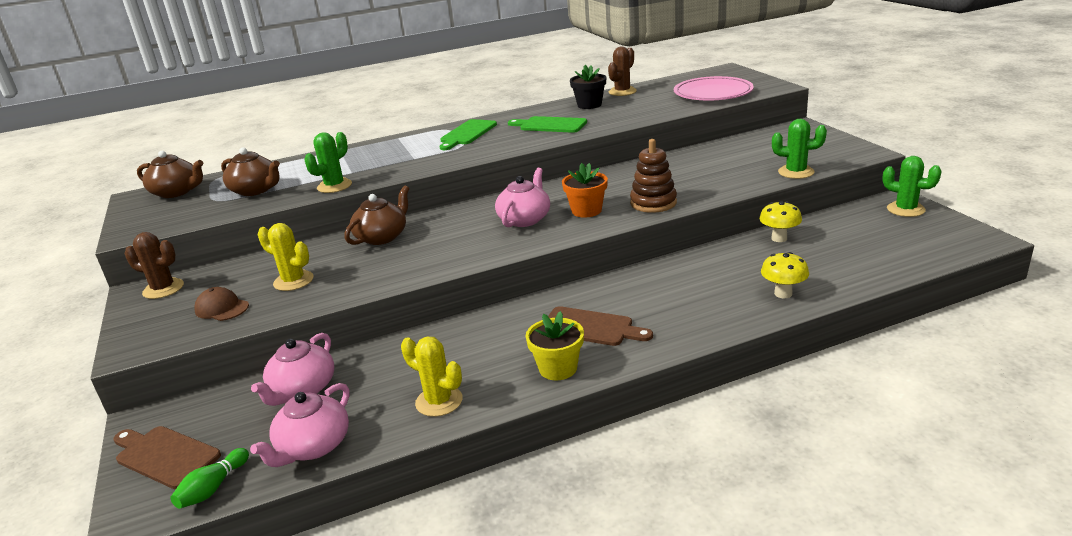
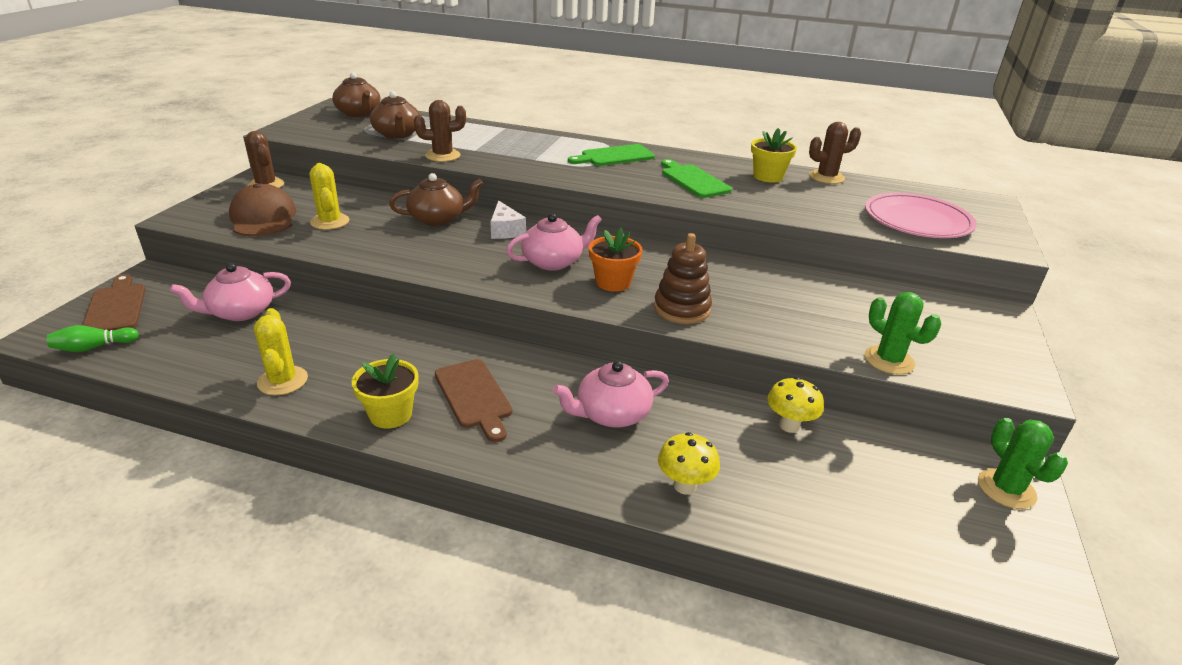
camera: 35 degrees right, 5 degrees up
brown cap [194,287,249,321] -> brown cap [229,183,297,236], size x1.65
pink teapot [250,383,349,467] -> pink teapot moved to [553,361,669,427]
green cactus [304,132,352,193] -> brown cactus [414,100,466,162]
black flower pot [570,65,606,109] -> yellow flower pot [751,128,797,183]
none -> white cheese [490,200,526,239]

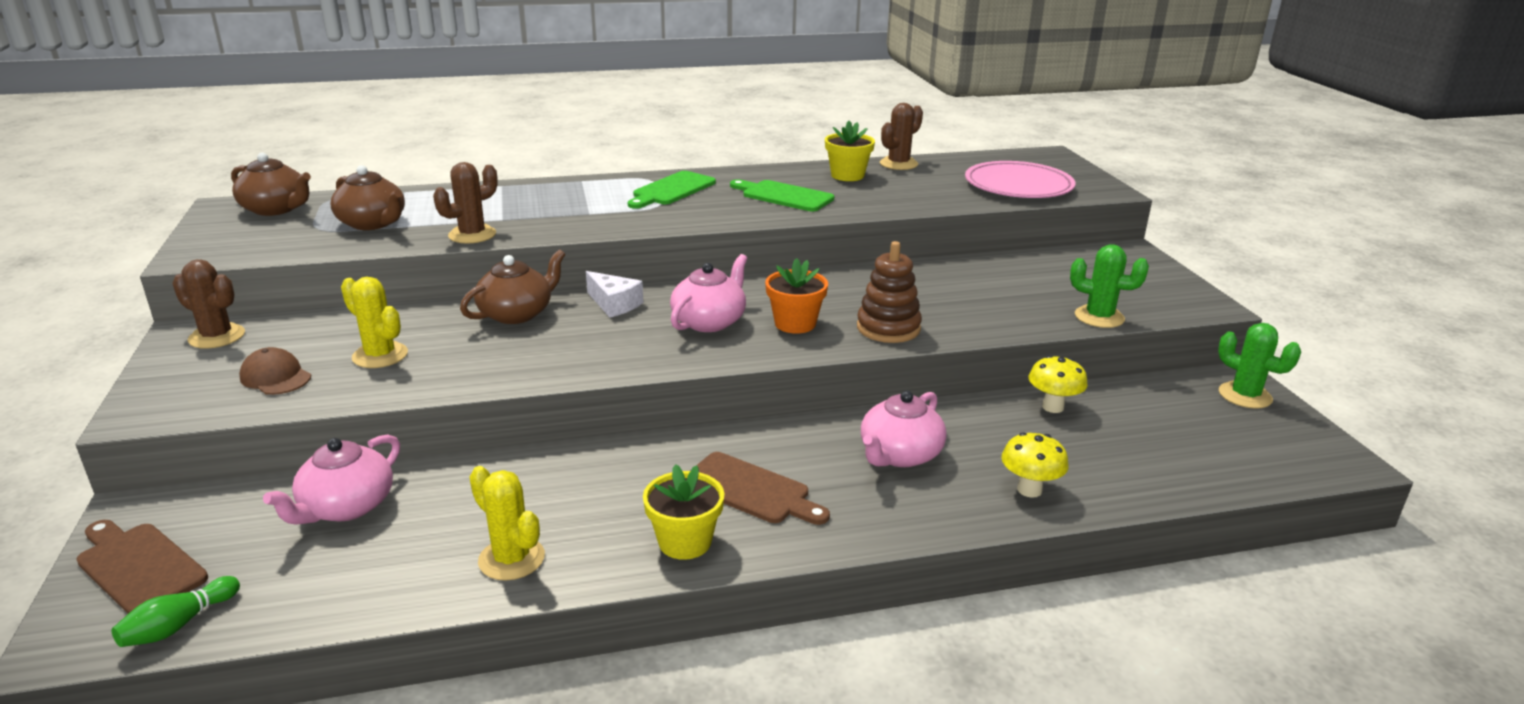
camera: 30 degrees left, 5 degrees down
brown cap [229,183,297,236] -> brown cap [239,347,311,395], size x0.61

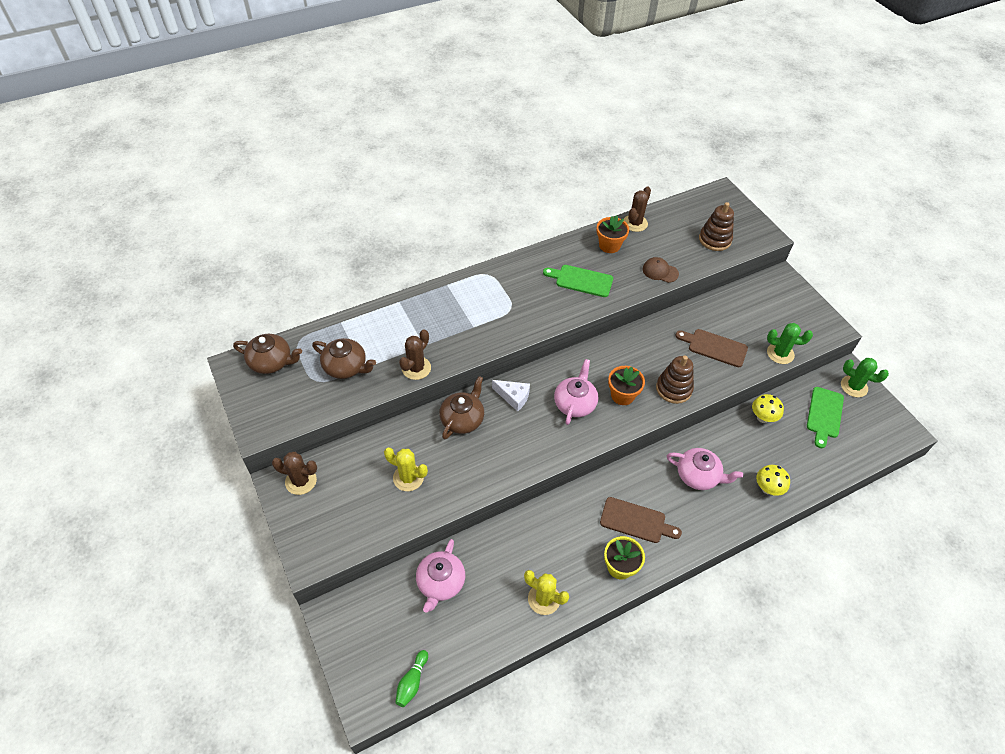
camera: 15 degrees left, 25 degrees up
brown cutting board [76,520,208,614] -> brown cutting board moved to [676,329,748,367]
brown cap [239,347,311,395] -> brown cap moved to [642,257,679,283]
green cutting board [628,171,716,209] -> green cutting board moved to [807,387,844,448]
yellow flower pot [825,121,875,181] -> orange flower pot [596,215,629,253]
pink teapot [861,391,947,467] -> pink teapot turned 90 degrees counterclockwise [667,448,743,490]
pink plate [965,161,1076,198] -> brown stacking toy [699,202,734,251]

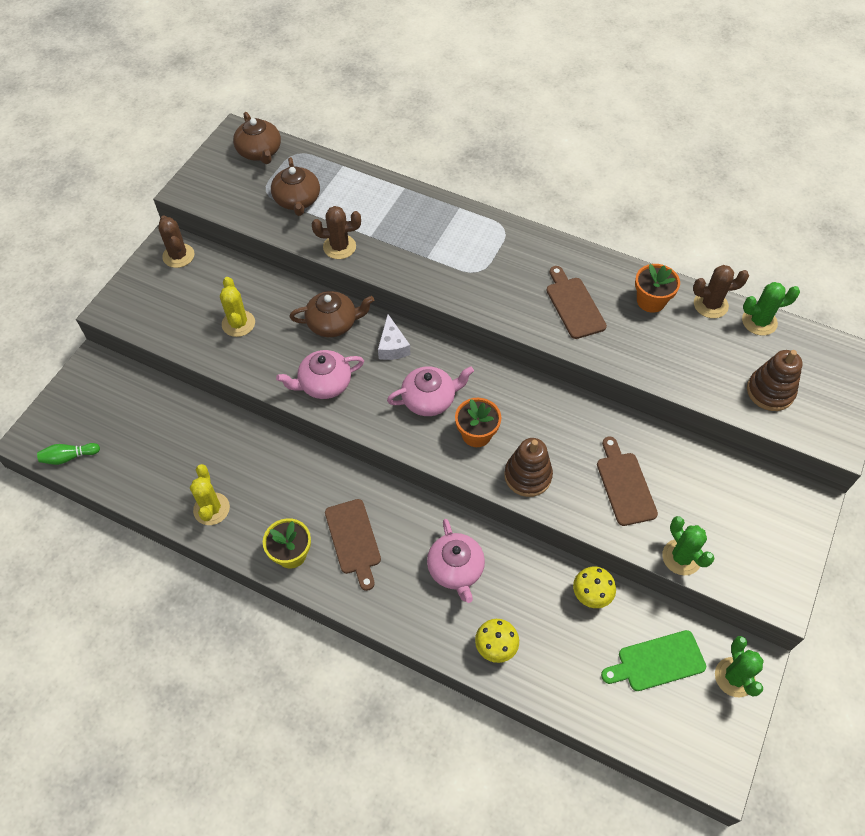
camera: 55 degrees right, 5 degrees up
pink teapot [416,539,465,613] -> pink teapot moved to [276,350,364,399]
green cutting board [543,265,613,297] -> brown cutting board [546,266,607,339]
brown cap [642,257,679,283] -> none
none -> green cactus [742,282,800,336]

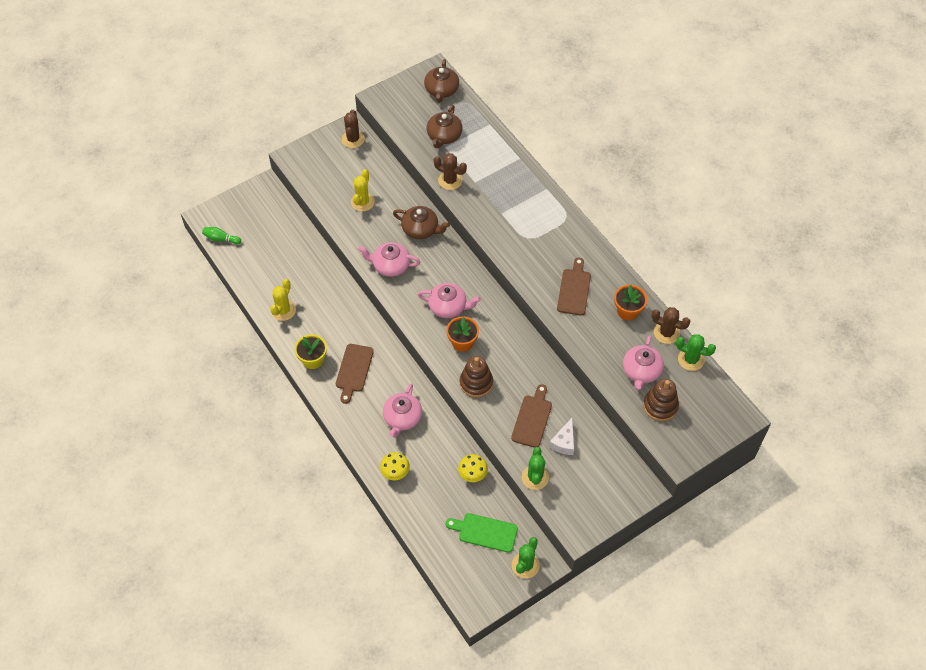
camera: 30 degrees right, 0 degrees up
white cheese [378,314,410,360] -> white cheese moved to [549,418,574,455]
none -> pink teapot [623,336,664,390]

